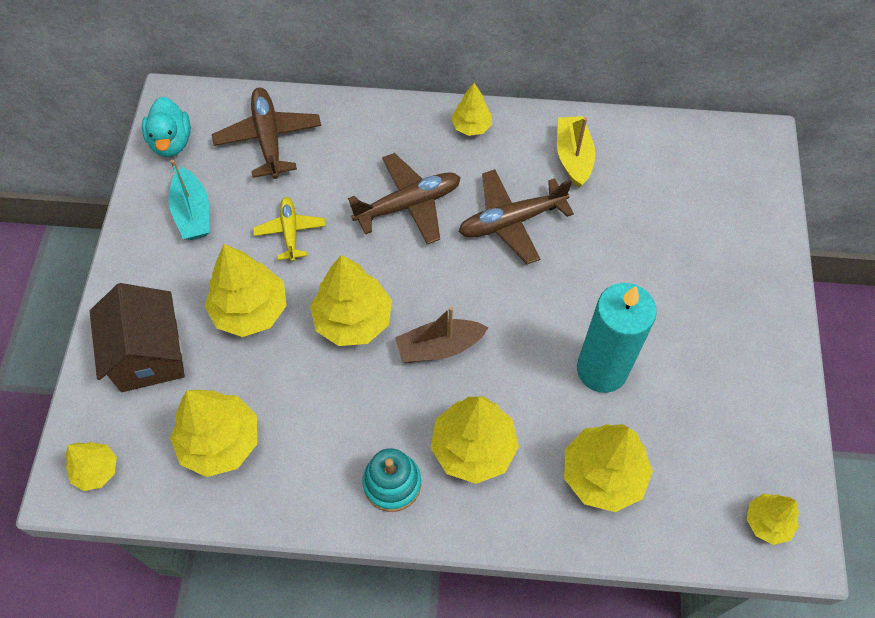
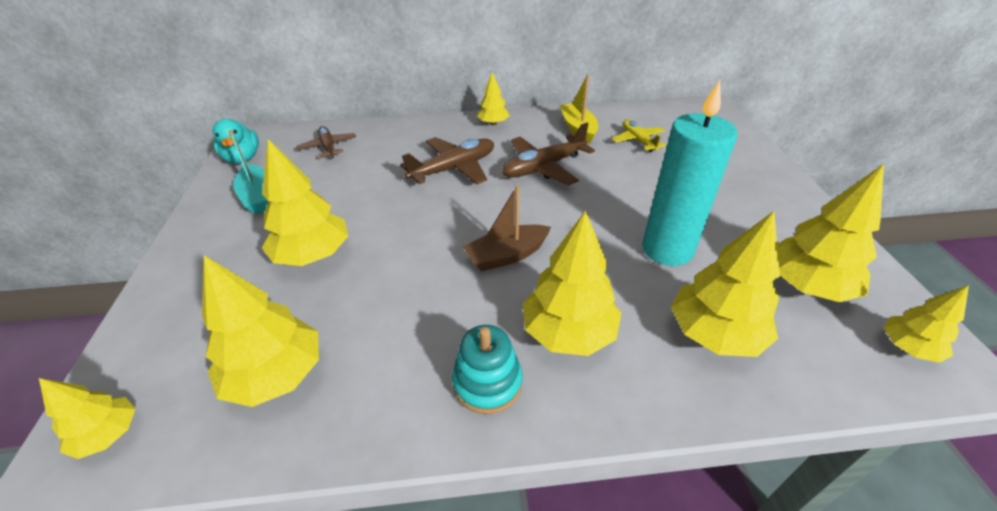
camera: 10 degrees left, 20 degrees down
brown house [90,283,185,392] -> none
brown plane [212,88,321,179] -> brown plane [297,126,356,159], size x0.63
yellow plane [253,197,326,262] -> yellow plane moved to [612,120,666,152]
yellow tree [310,255,392,346] -> yellow tree moved to [777,164,884,302]

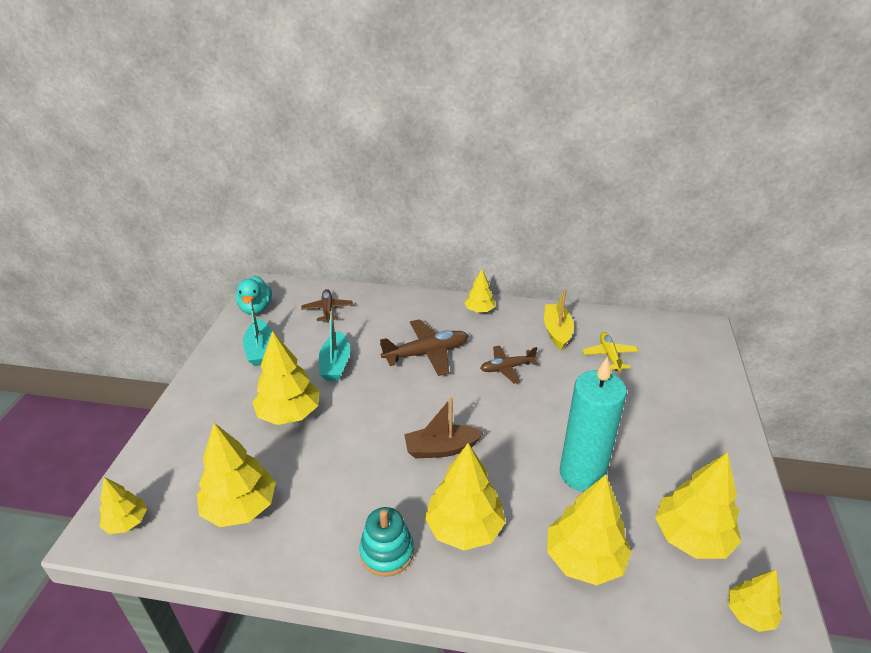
camera: 15 degrees right, 5 degrees down
brown plane [502,123,595,185] -> brown plane [480,345,539,384], size x0.63
none -> turquoise boat [319,311,350,381]

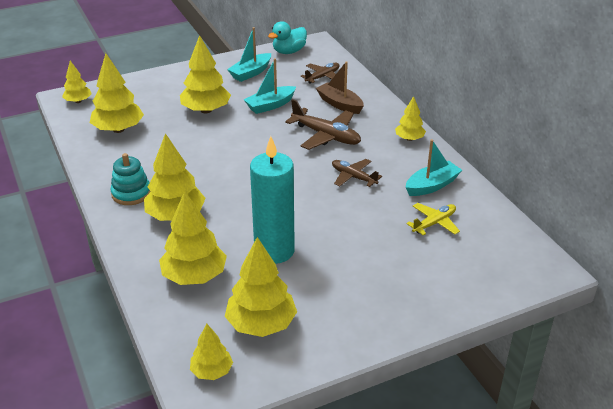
camera: 55 degrees right, 0 degrees up
brown boat [404,397,484,458] -> brown boat moved to [316,61,364,114]
yellow boat [544,289,574,350] -> turquoise boat [406,139,462,196]

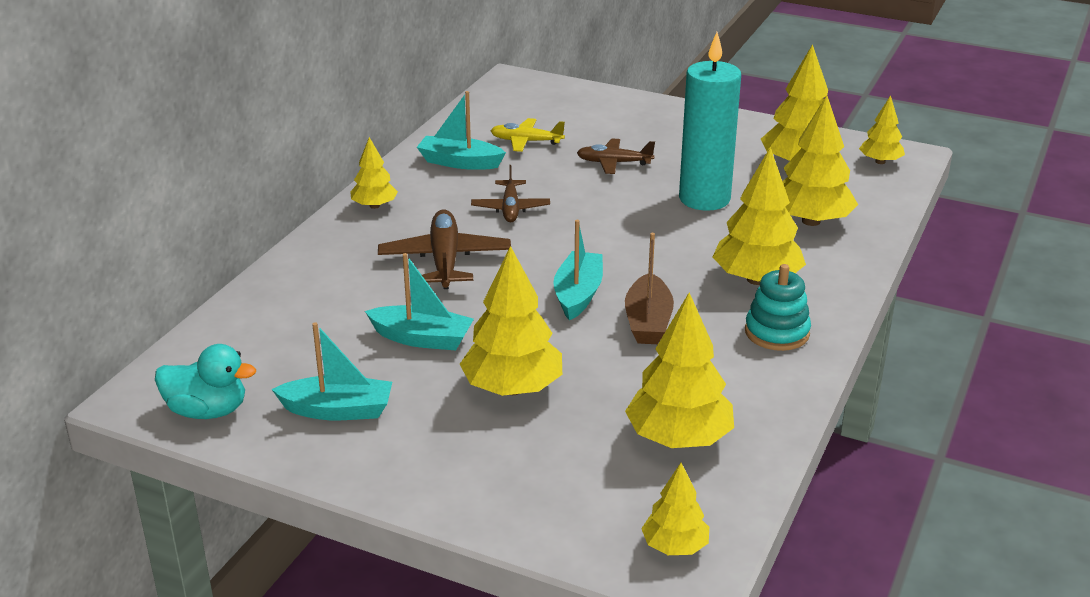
camera: 130 degrees left, 5 degrees down
brown plane [300,63,340,84] -> brown plane moved to [577,139,655,174]
brown boat [316,61,364,114] -> brown boat moved to [625,233,674,344]
none -> turquoise boat [553,220,603,320]

